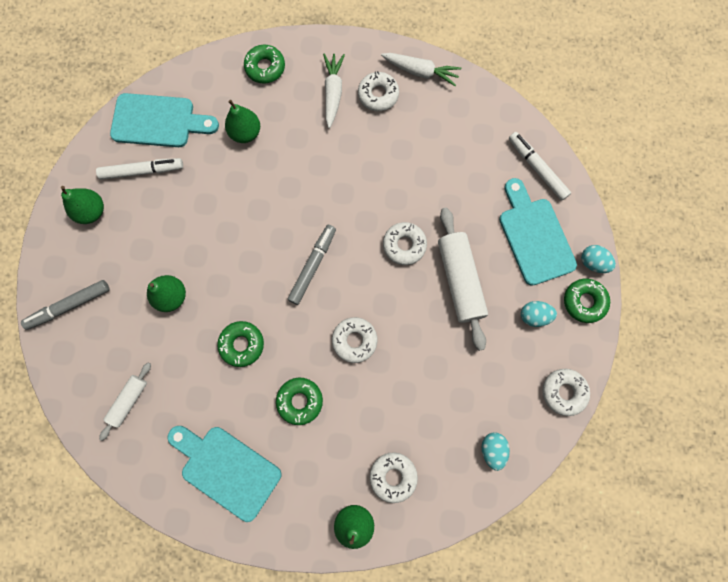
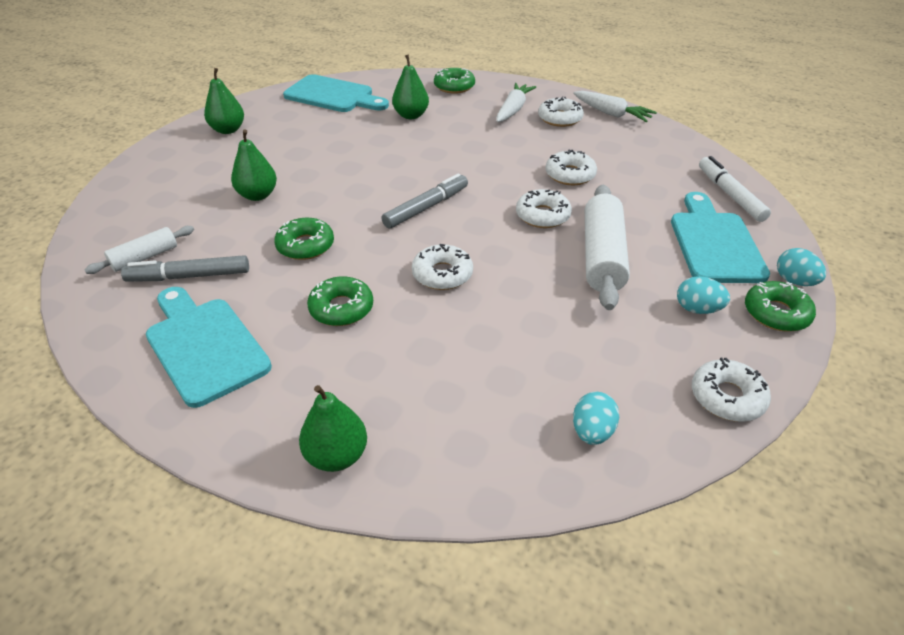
camera: 20 degrees right, 35 degrees down
grey marker [21,280,110,330] -> grey marker moved to [121,255,249,282]
white marker [96,158,183,180] -> none
white donut [370,452,418,503] -> white donut moved to [546,149,597,185]

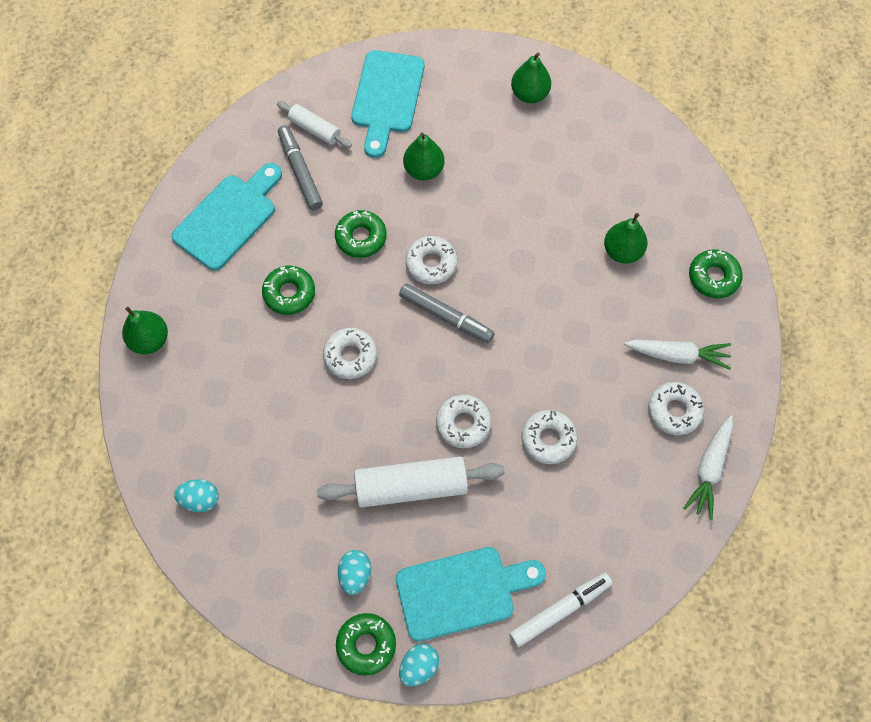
camera: 75 degrees right, 25 degrees up
turquoise cutting board [283,74,389,112] -> turquoise cutting board moved to [351,50,424,158]
white donut [692,358,771,422] -> white donut moved to [405,236,457,284]

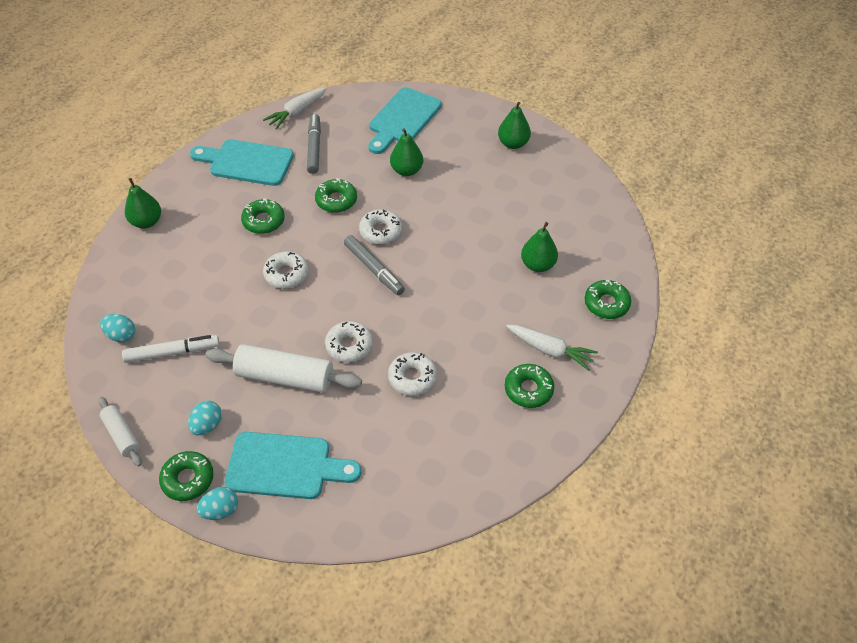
camera: 20 degrees right, 15 degrees down
turquoise cutting board [172,163,282,271] -> turquoise cutting board turned 135 degrees counterclockwise [190,139,294,186]
white rolling pin [277,101,352,148] -> white rolling pin moved to [98,397,142,467]
white marker [509,573,613,647] -> white marker moved to [122,335,220,363]
white donut [648,382,704,435] -> green donut [504,364,554,408]
white carrot [683,415,733,520] -> white carrot moved to [263,88,327,130]

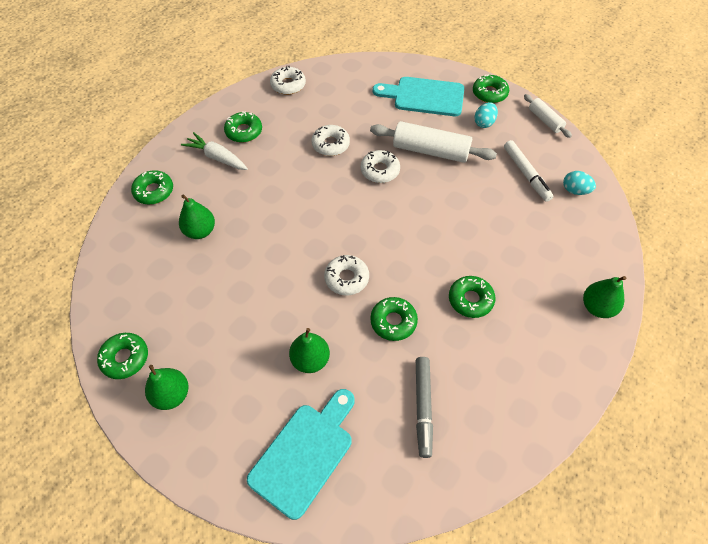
camera: 175 degrees left, 5 degrees up
white marker [122,335,220,363] -> white marker turned 105 degrees counterclockwise [504,140,553,202]
turquoise cutting board [190,139,294,186] -> none
turquoise egg [196,487,238,520] -> none
white carrot [263,88,327,130] -> none
white donut [263,251,308,289] -> white donut moved to [270,66,306,95]
grey marker [344,235,405,295] -> none
none -> green donut [97,333,148,379]

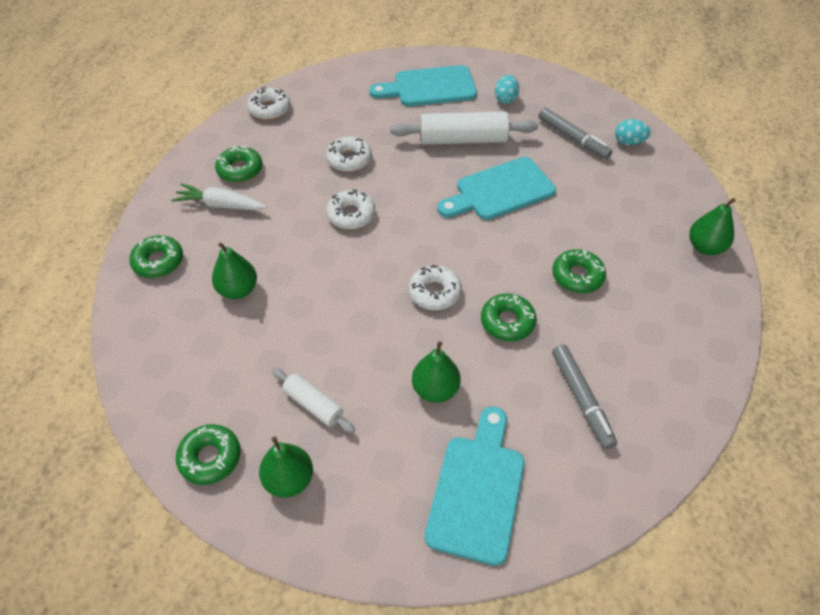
camera: 20 degrees left, 5 degrees down
white donut [361,150,400,183] -> white donut moved to [326,189,375,229]
green donut [473,74,509,103] -> none
white marker [504,140,553,202] -> grey marker [538,108,613,159]
white rolling pin [524,94,572,138] -> white rolling pin moved to [272,368,355,433]
none -> turquoise cutting board [437,157,556,220]

